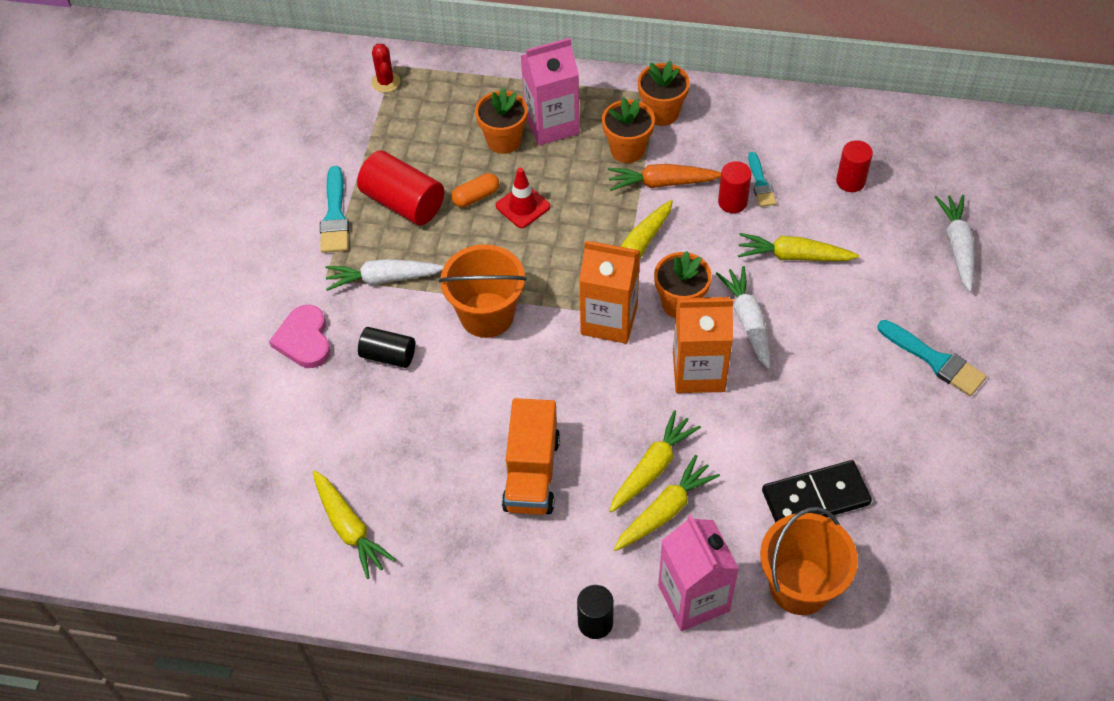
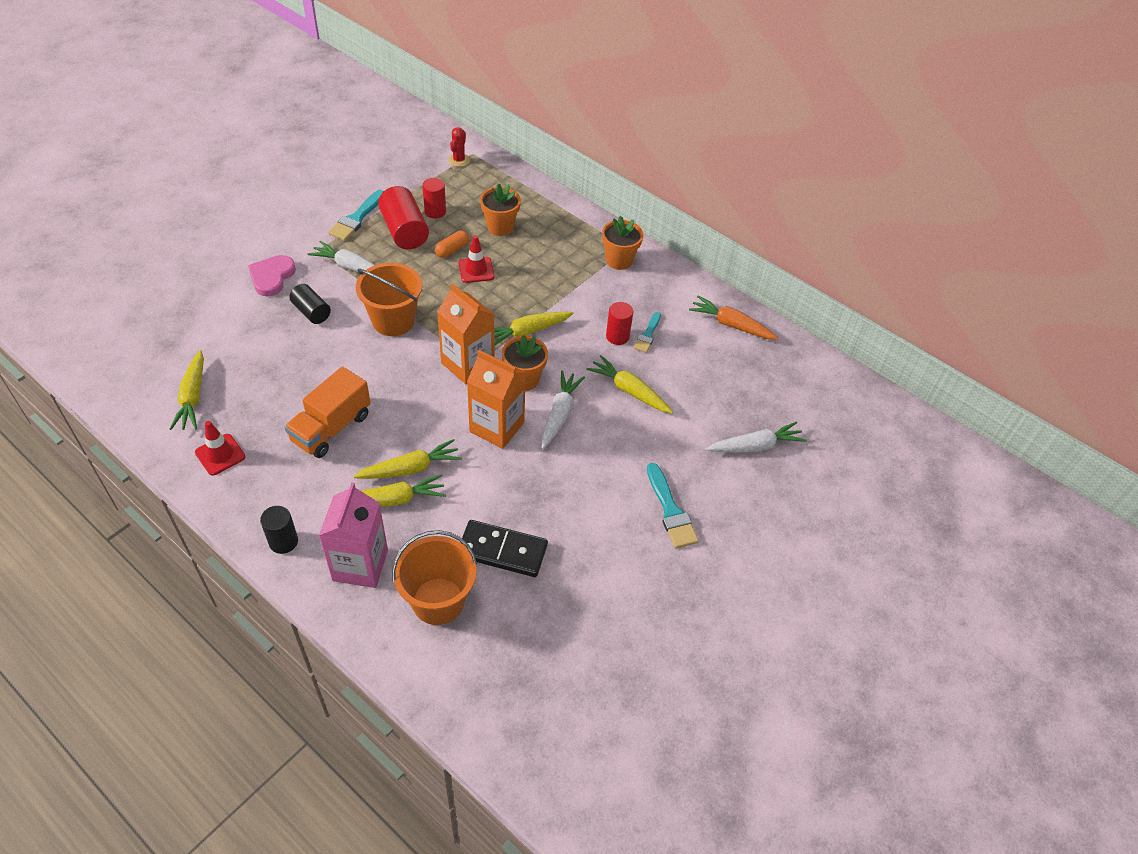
camera: 25 degrees right, 5 degrees down
orange capsule [451,173,499,207] -> orange capsule turned 45 degrees counterclockwise [435,231,469,258]
pink carton [521,38,580,145] -> none
orange flower pot [602,97,655,163] -> none
orange carrot [608,164,721,191] -> orange carrot moved to [689,296,778,340]
red cylinder [836,140,873,192] -> red cylinder moved to [422,178,446,219]
white carrot [935,195,975,292] -> white carrot turned 45 degrees clockwise [706,421,807,453]
none -> red traffic cone [195,421,246,476]

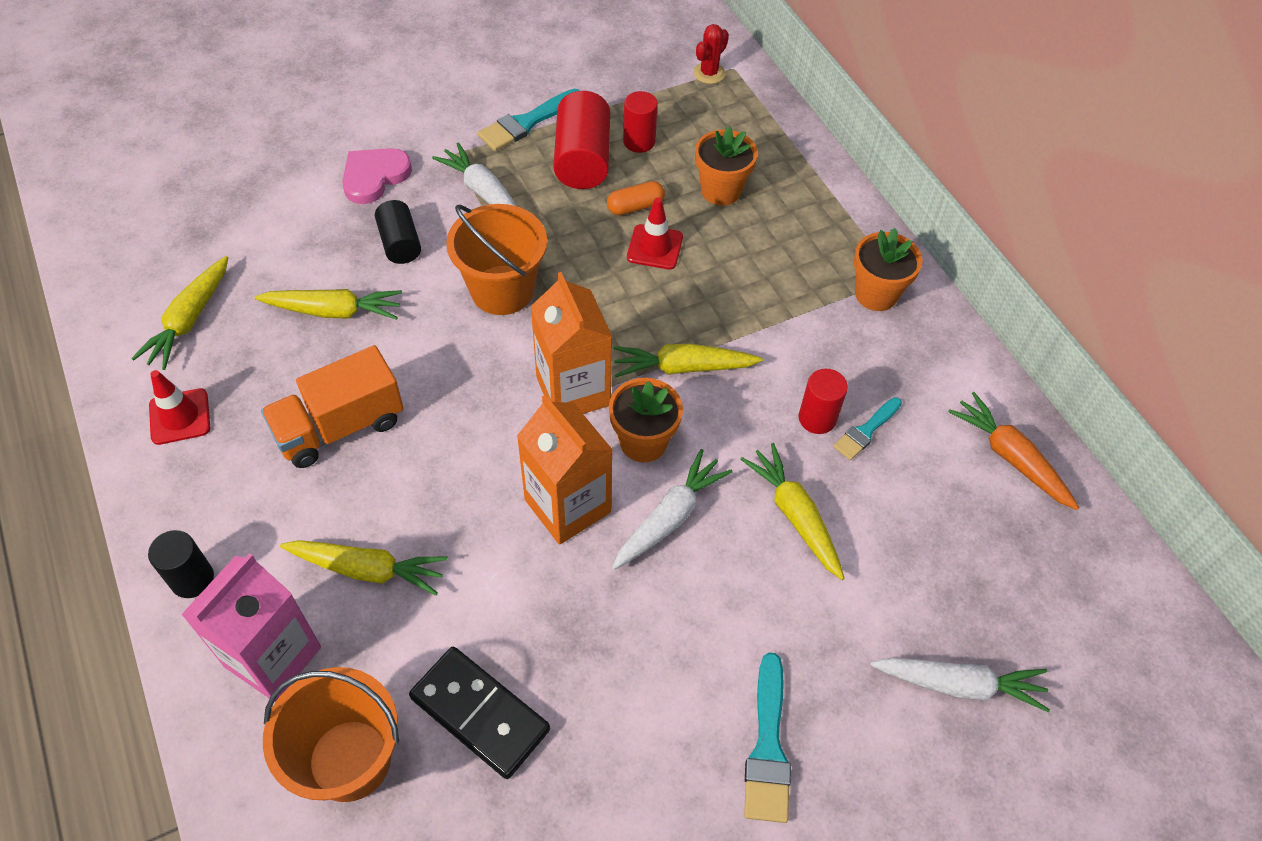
camera: 25 degrees right, 5 degrees up
yellow carrot [354,439,462,479] -> yellow carrot moved to [255,289,402,320]

